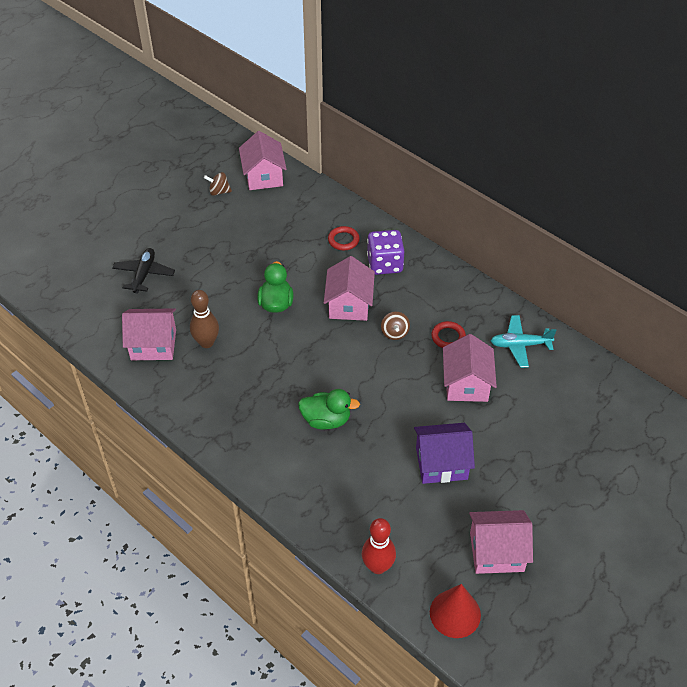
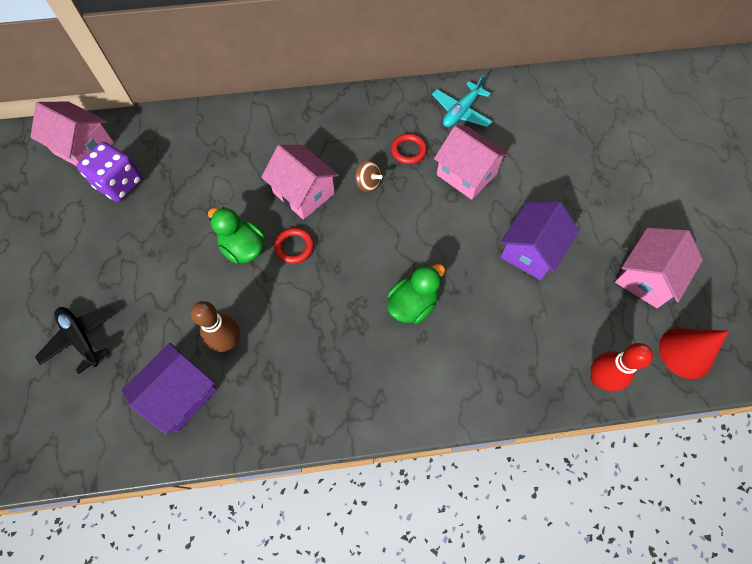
camera: 50 degrees left, 15 degrees up
pink house [122,308,176,360] -> purple house [121,343,217,434]
brown spinning top [204,172,232,196] -> none
red ring [328,226,360,250] -> red ring moved to [274,228,314,264]
purple dice [367,230,404,275] -> purple dice moved to [77,142,143,202]

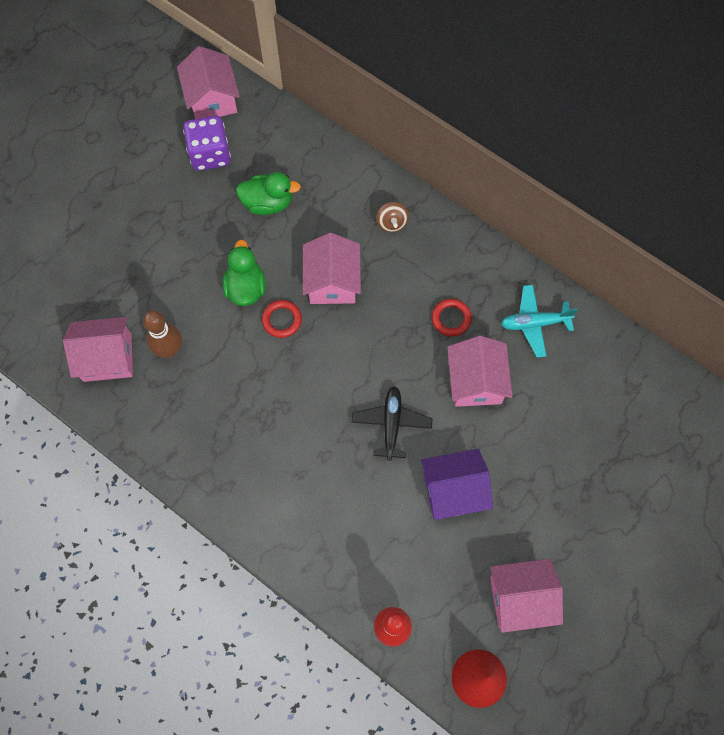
camera: 45 degrees right, 5 degrees up
black plane [35,306,116,374] -> black plane moved to [352,386,432,461]
purple house [121,343,217,434] -> pink house [63,317,133,382]
brown spinning top [355,160,383,193] -> brown spinning top moved to [376,202,409,233]
green duck [387,264,445,324] -> green duck moved to [236,172,301,215]

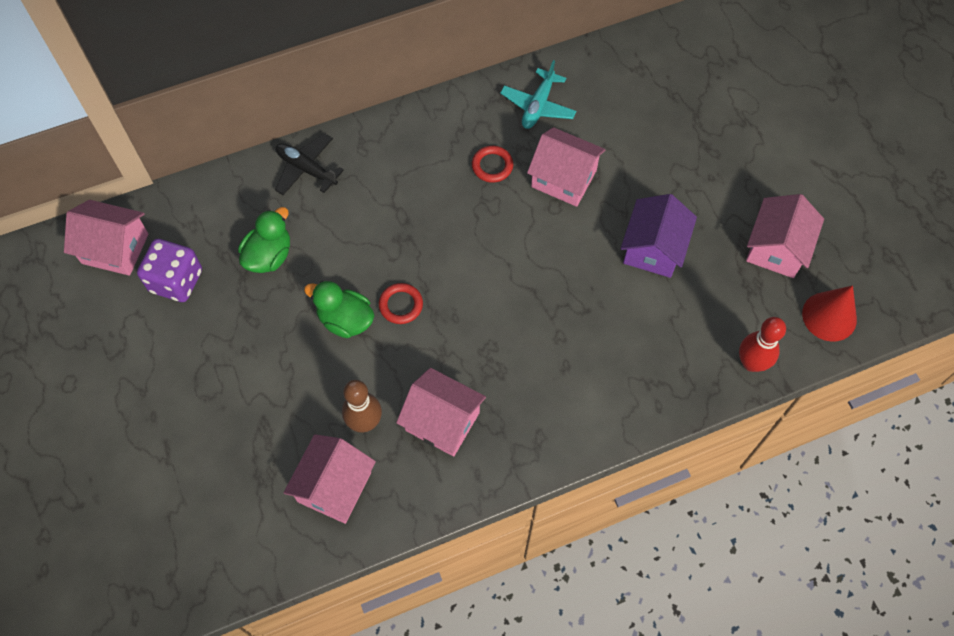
camera: 60 degrees left, 5 degrees down
pink house [303,233,361,304] -> pink house moved to [396,368,486,457]
black plane [352,386,432,461] -> black plane moved to [275,134,344,195]
brown spinning top [376,202,409,233] -> none

